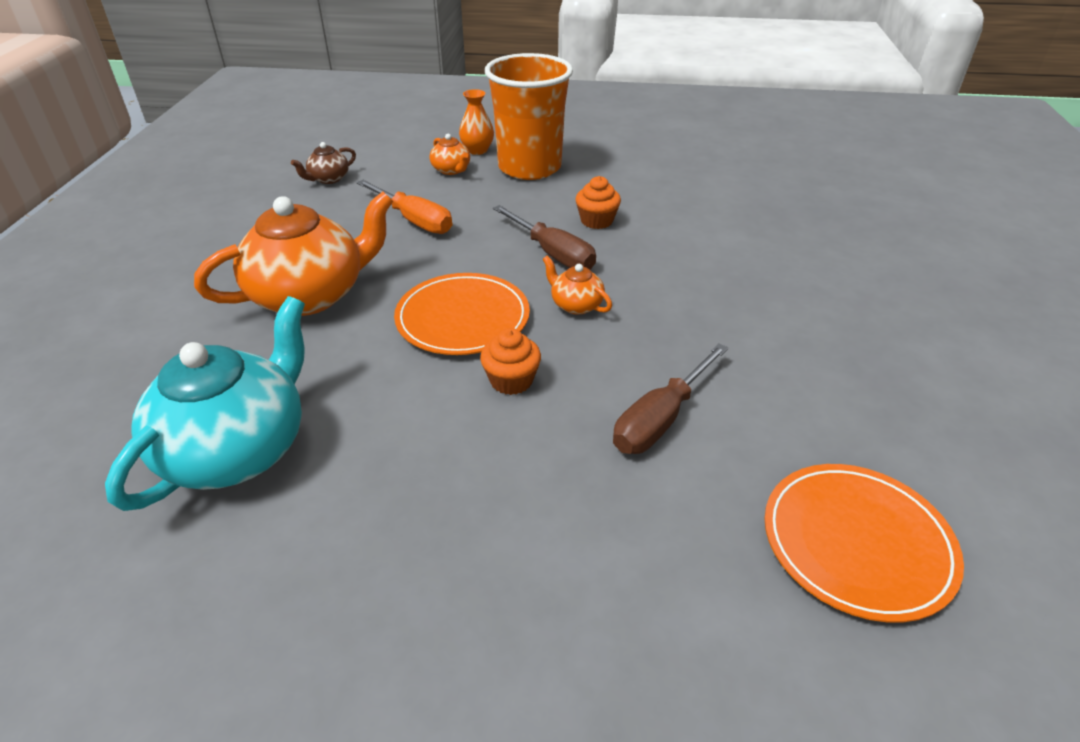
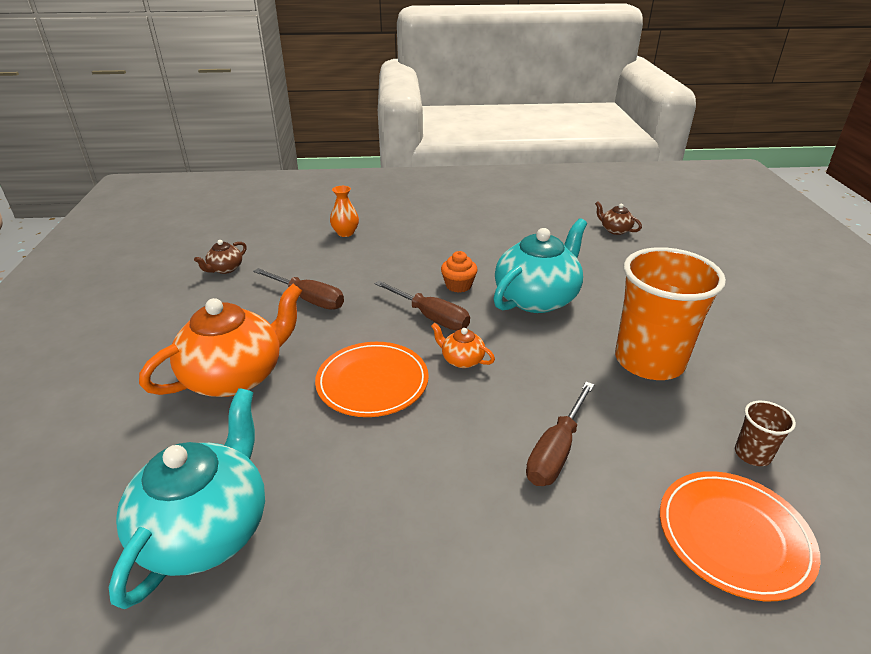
camera: 10 degrees left, 5 degrees down
orange screwdriver [357,180,452,234] -> brown screwdriver [253,268,344,310]
orange teapot [430,134,470,175] -> none
orange cupcake [480,328,541,395] -> none
orange cup [485,53,573,180] -> orange cup moved to [615,247,726,380]
none -> turquoise teapot [493,218,587,313]
none -> brown teapot [595,202,642,235]
none -> brown cup [735,401,796,466]

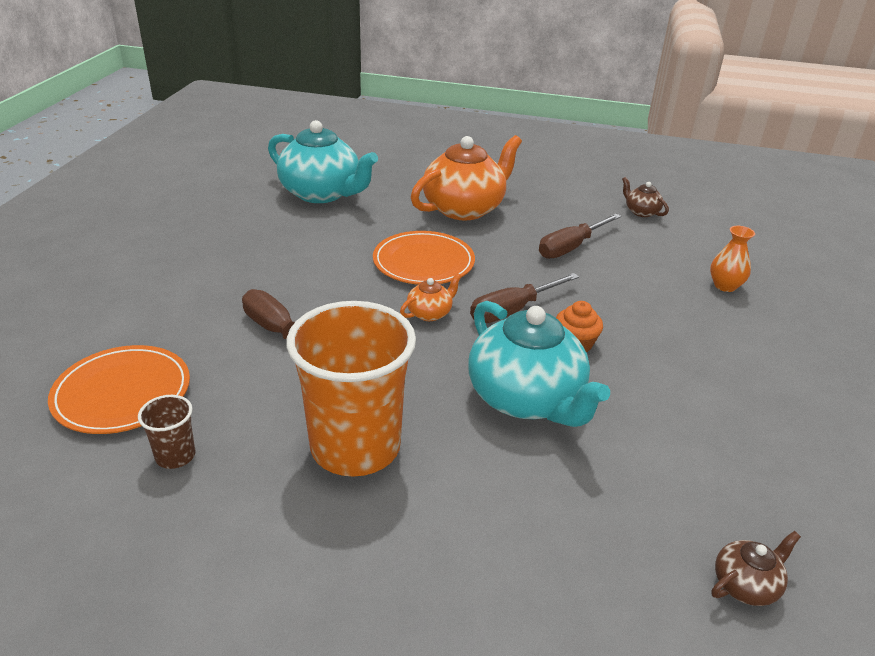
camera: 105 degrees right, 0 degrees up
orange teapot [139,284,302,397] -> orange teapot turned 105 degrees counterclockwise [411,135,522,220]

